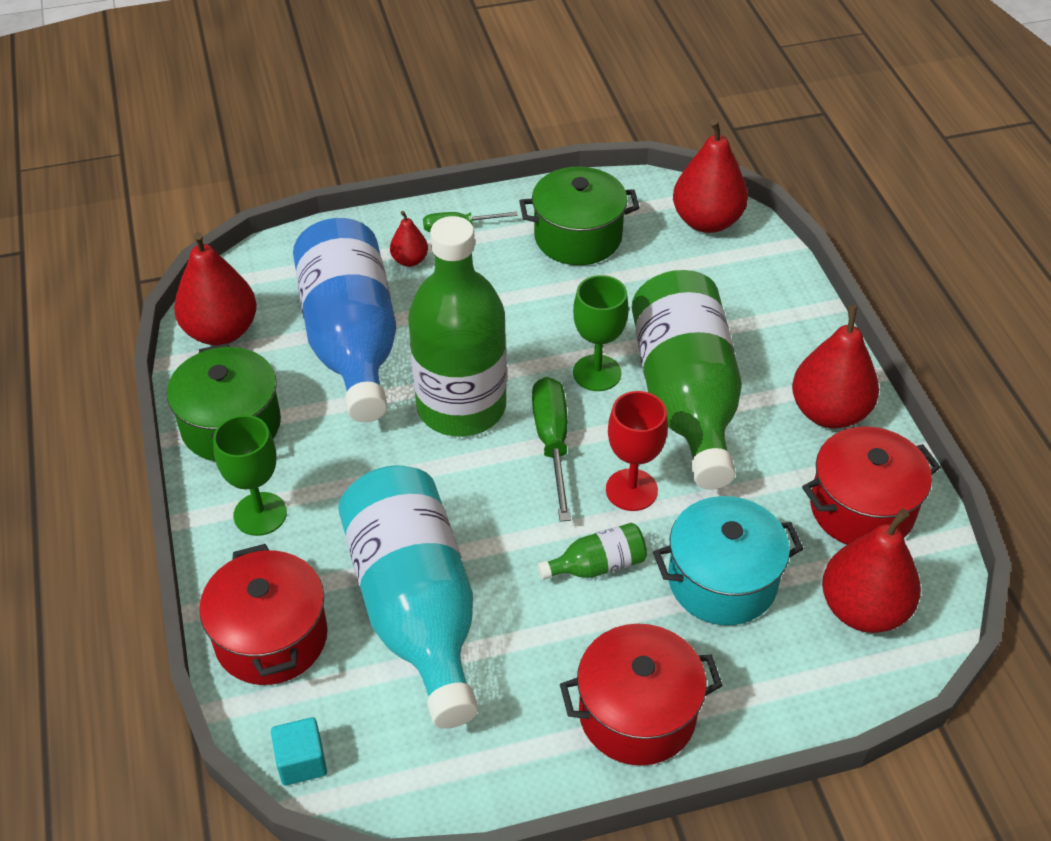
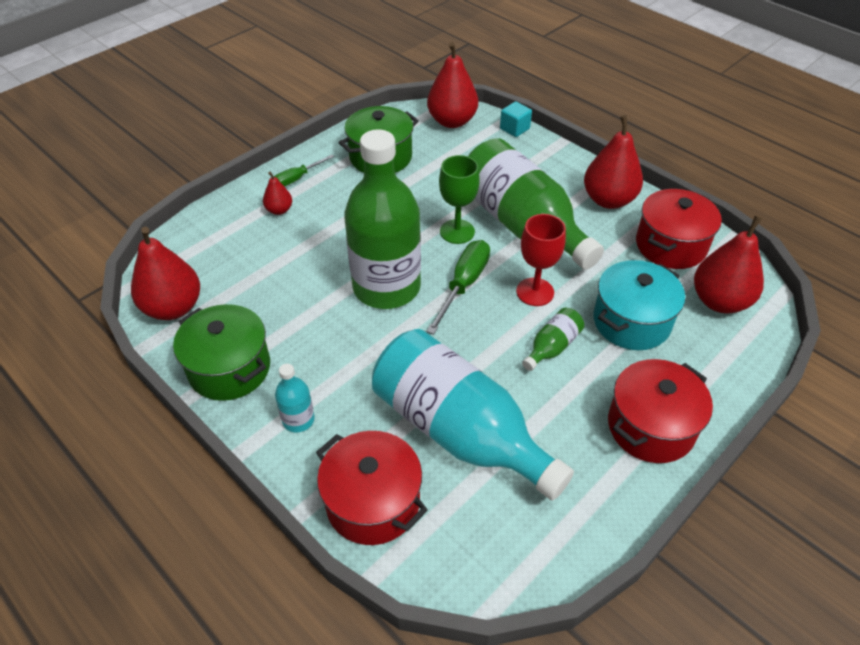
camera: 30 degrees left, 0 degrees up
green goblet [213,415,287,536] -> turquoise bottle [275,364,314,433]
turquoise cube [271,717,327,786] -> turquoise cube moved to [500,101,532,137]
blue bottle [293,218,396,422] -> none
green screwdriver [532,377,571,522] -> green screwdriver turned 60 degrees clockwise [426,240,490,335]

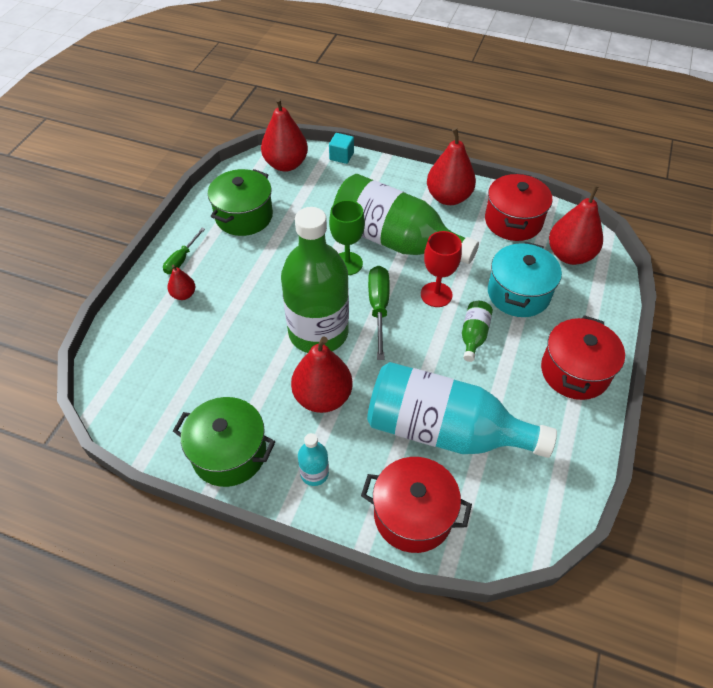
camera: 25 degrees left, 5 degrees up
red pear [131,227,200,320] -> red pear moved to [291,337,353,413]

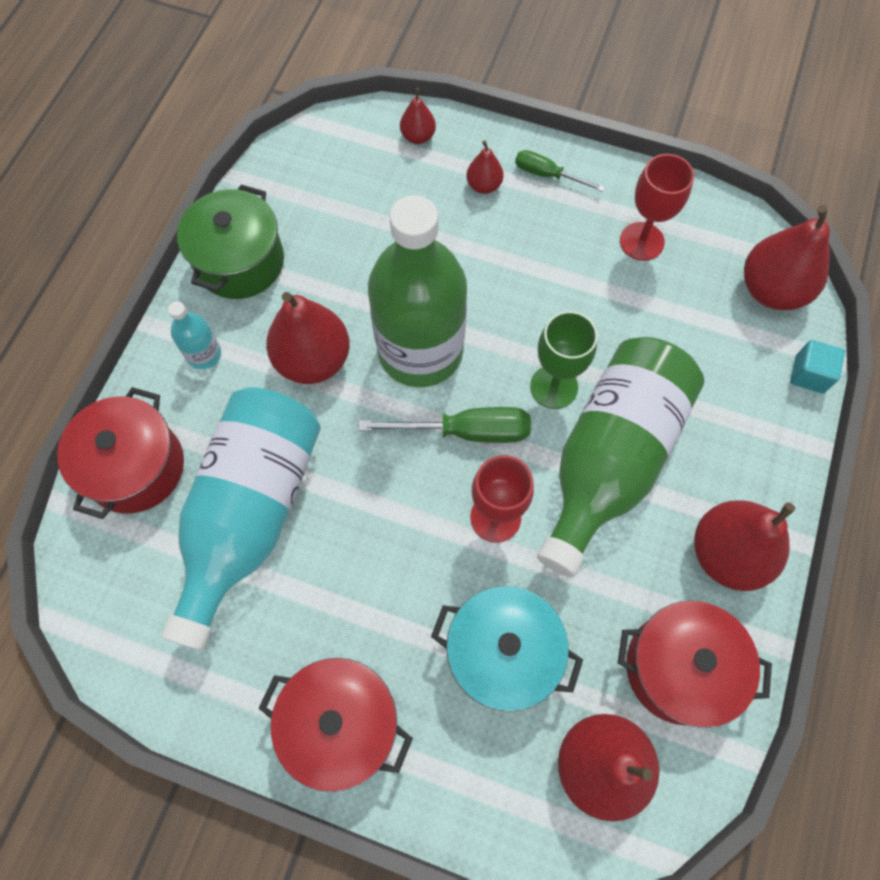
camera: 90 degrees right, 15 degrees up
green pot [208,169,273,236] -> red goblet [620,154,694,261]
green bottle [462,301,493,362] -> none
none -> red pear [400,88,436,144]

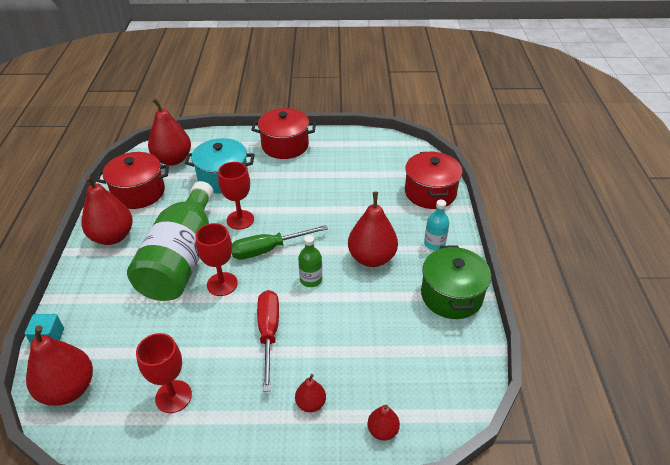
camera: 160 degrees right, 25 degrees down
turquoise bottle [161,387,321,651] -> none
green bottle [368,195,467,387] -> green bottle [298,235,322,287], size x0.41
green screwdriver [515,150,605,192] -> none
green goblet [530,311,598,409] -> red goblet [196,223,238,296]
none -> red screwdriver [257,290,279,392]

